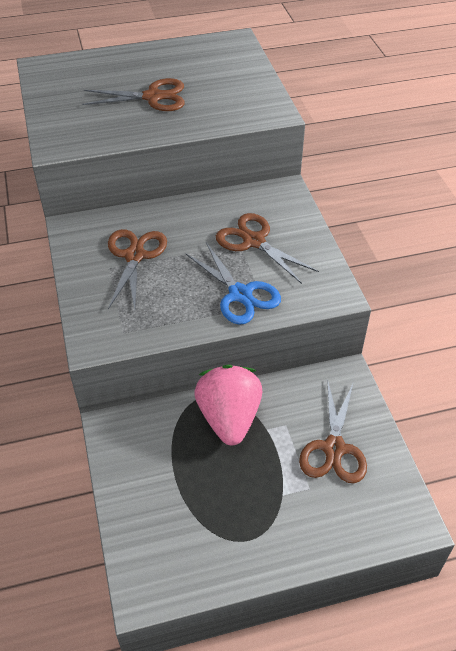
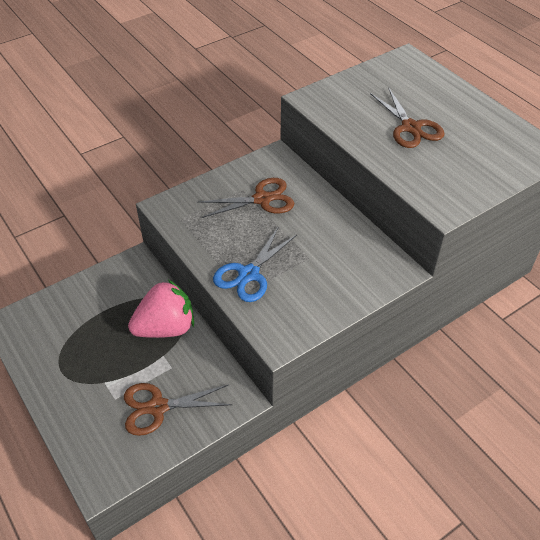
camera: 70 degrees right, 0 degrees up
brown scissors [216,213,319,284] -> none

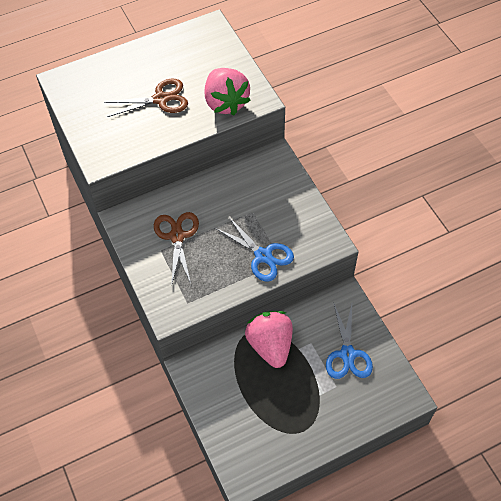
camera: 80 degrees left, 10 degrees up
brown scissors [124,383,232,436] -> blue scissors [326,302,373,379]
none -> pink strawberry [205,68,251,116]

